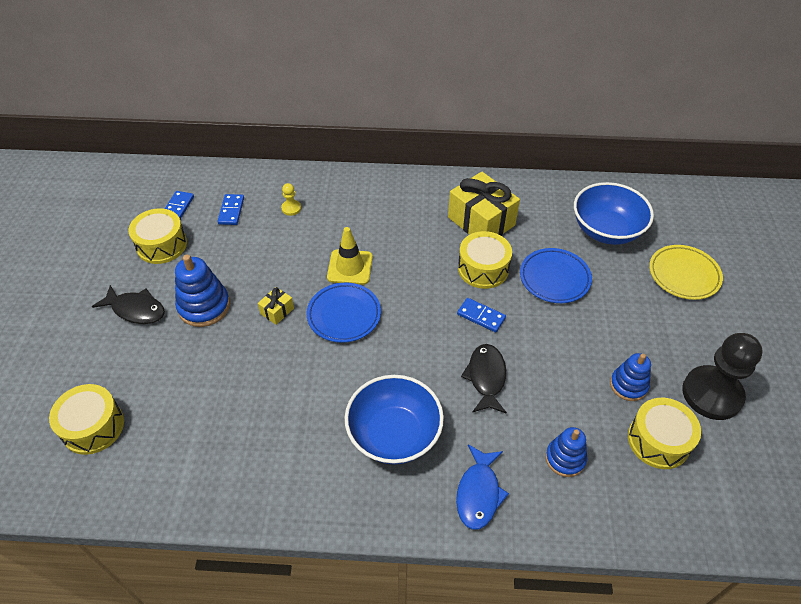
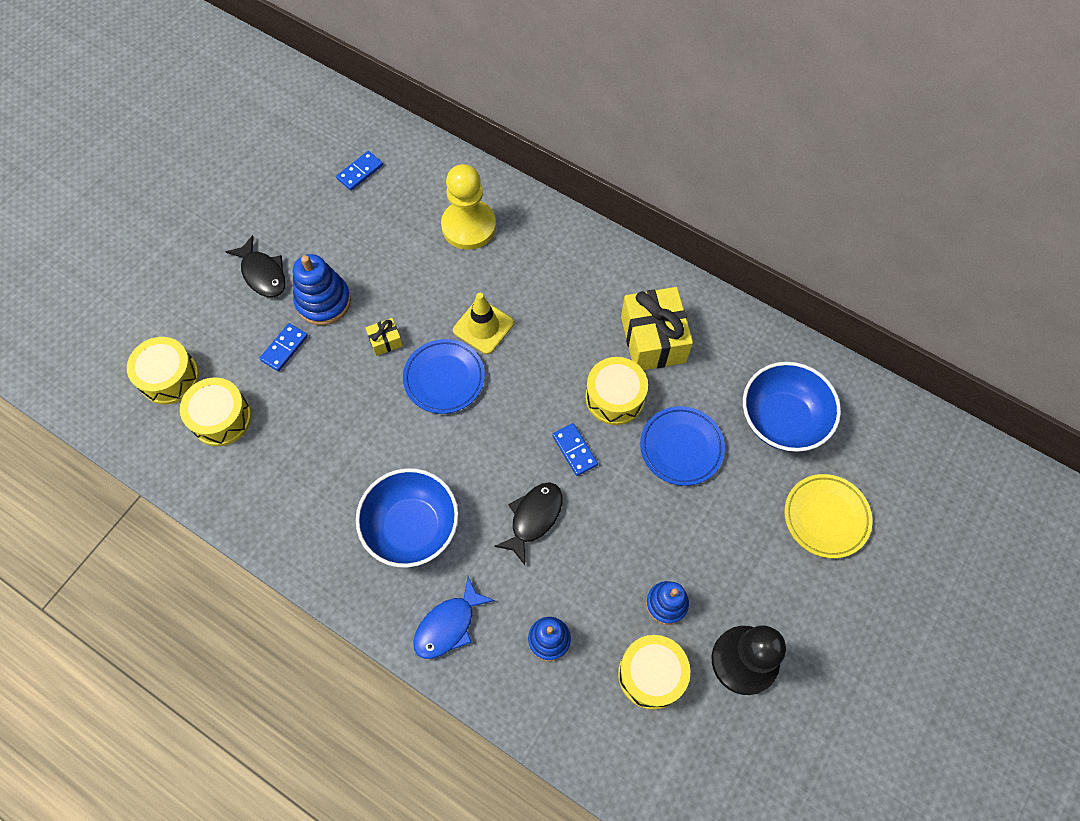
camera: 30 degrees right, 15 degrees up
yellow drum [129,208,187,264] -> yellow drum moved to [180,377,252,446]
blue domino [217,194,244,225] -> blue domino moved to [259,323,308,371]
yellow pawn [281,183,301,216] -> yellow pawn [441,164,496,250], size x2.40

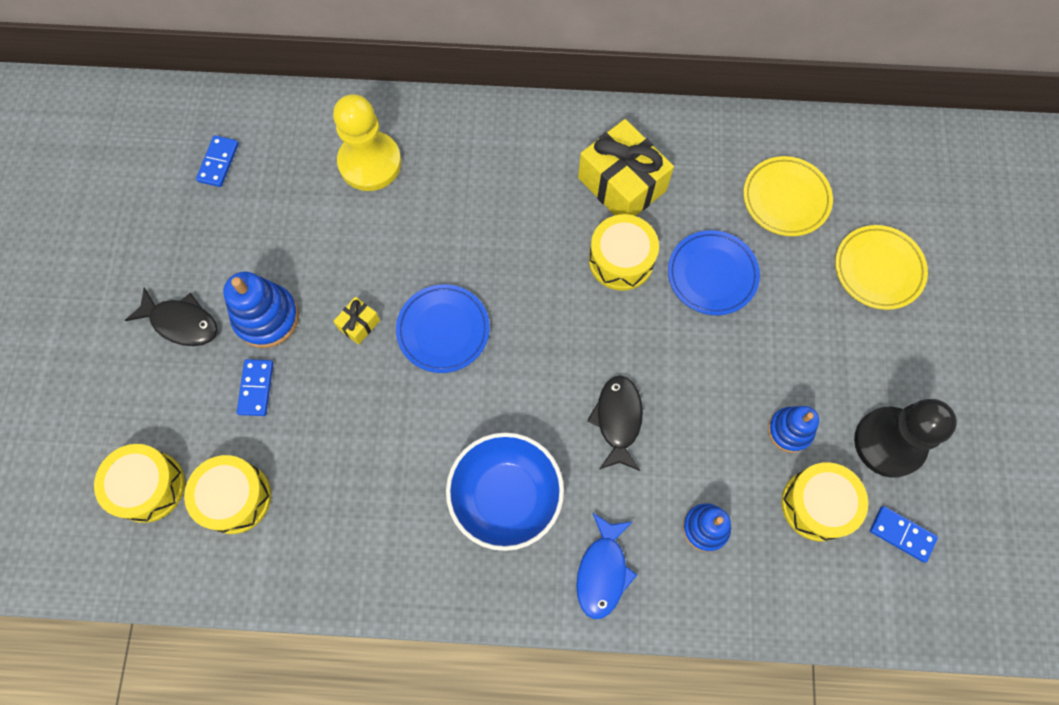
camera: 30 degrees left, 5 degrees up
yellow traffic cone [453,293,514,354] -> none
blue domino [552,423,598,476] -> blue domino moved to [870,506,938,563]
blue bowl [743,362,841,452] -> yellow plate [743,156,833,236]

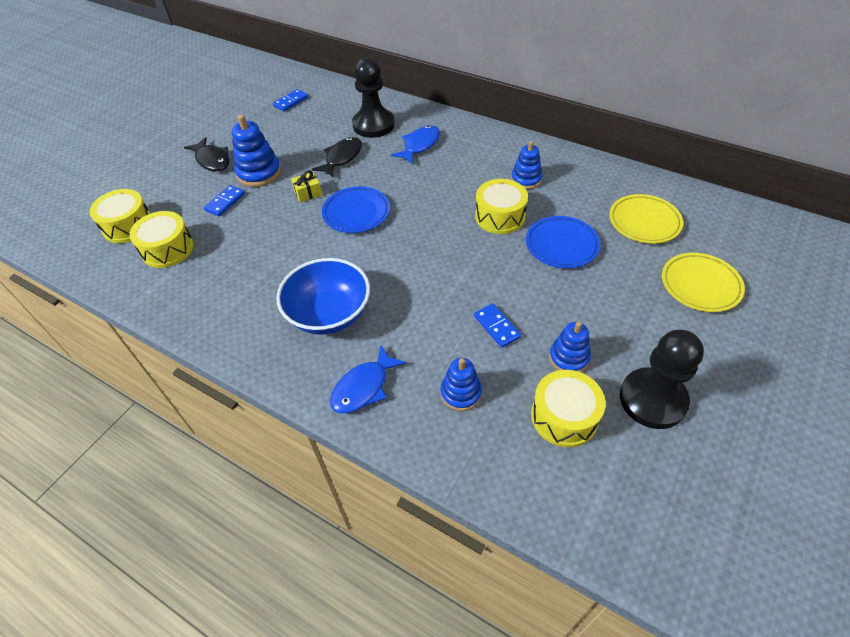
camera: 30 degrees right, 20 degrees down
yellow pawn [333,94,401,191] -> black pawn [352,57,395,138]
yellow gift [578,119,674,216] -> blue stacking toy [511,141,543,189]
black fish [587,375,643,471] -> black fish moved to [312,137,362,178]
blue domino [870,506,938,563] -> blue domino moved to [474,303,521,348]
none -> blue fish [391,125,440,164]

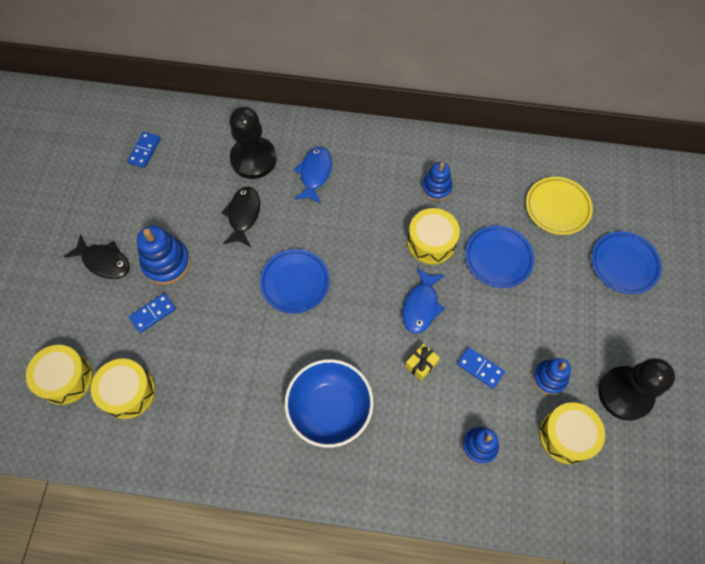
camera: 25 degrees left, 15 degrees up
blue domino [204,185,245,216] -> blue domino turned 45 degrees clockwise [129,293,176,333]
yellow gift [291,170,322,203] -> yellow gift moved to [405,344,440,381]
blue fish [330,345,407,413] -> blue fish moved to [403,267,445,334]
yellow plate [662,253,745,312] -> blue plate [592,231,662,294]

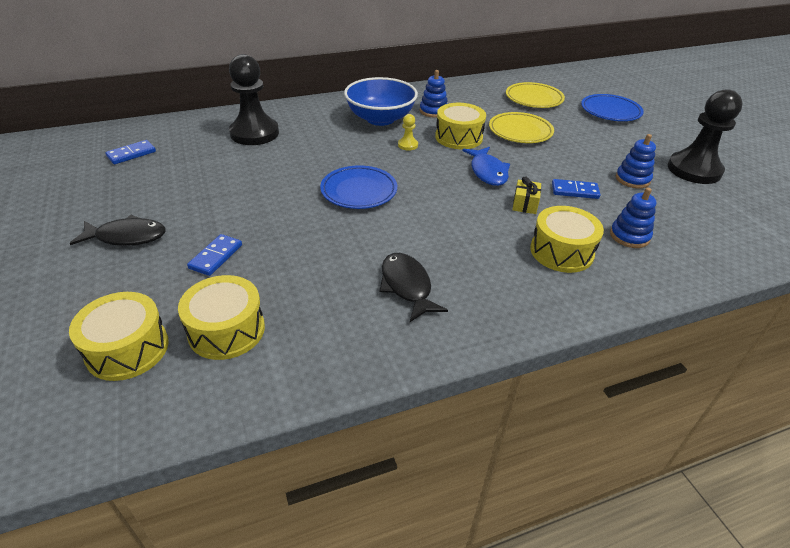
camera: 30 degrees left, 25 degrees down
blue domino [127,132,161,168] -> blue domino turned 60 degrees clockwise [105,140,156,164]
blue stacking toy [137,226,191,285] -> none
black fish [221,187,260,247] -> black fish moved to [380,253,448,322]
blue bowl [285,359,374,448] -> blue bowl moved to [344,77,418,126]
blue fish [294,147,332,204] -> none
blue plate [465,226,534,288] -> yellow plate [489,112,554,143]
yellow drum [539,402,605,464] -> yellow drum moved to [530,206,604,273]
none -> yellow pawn [398,114,418,151]

